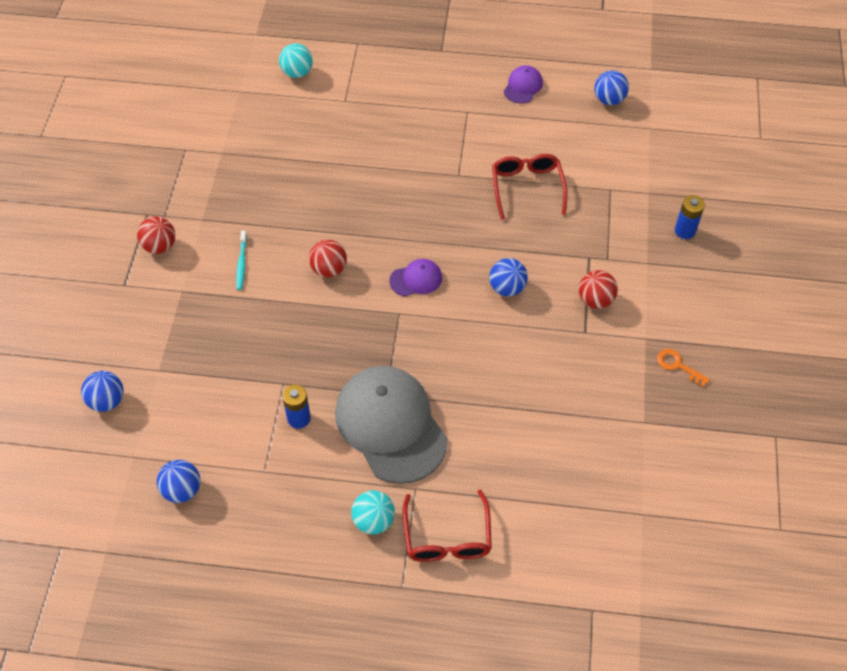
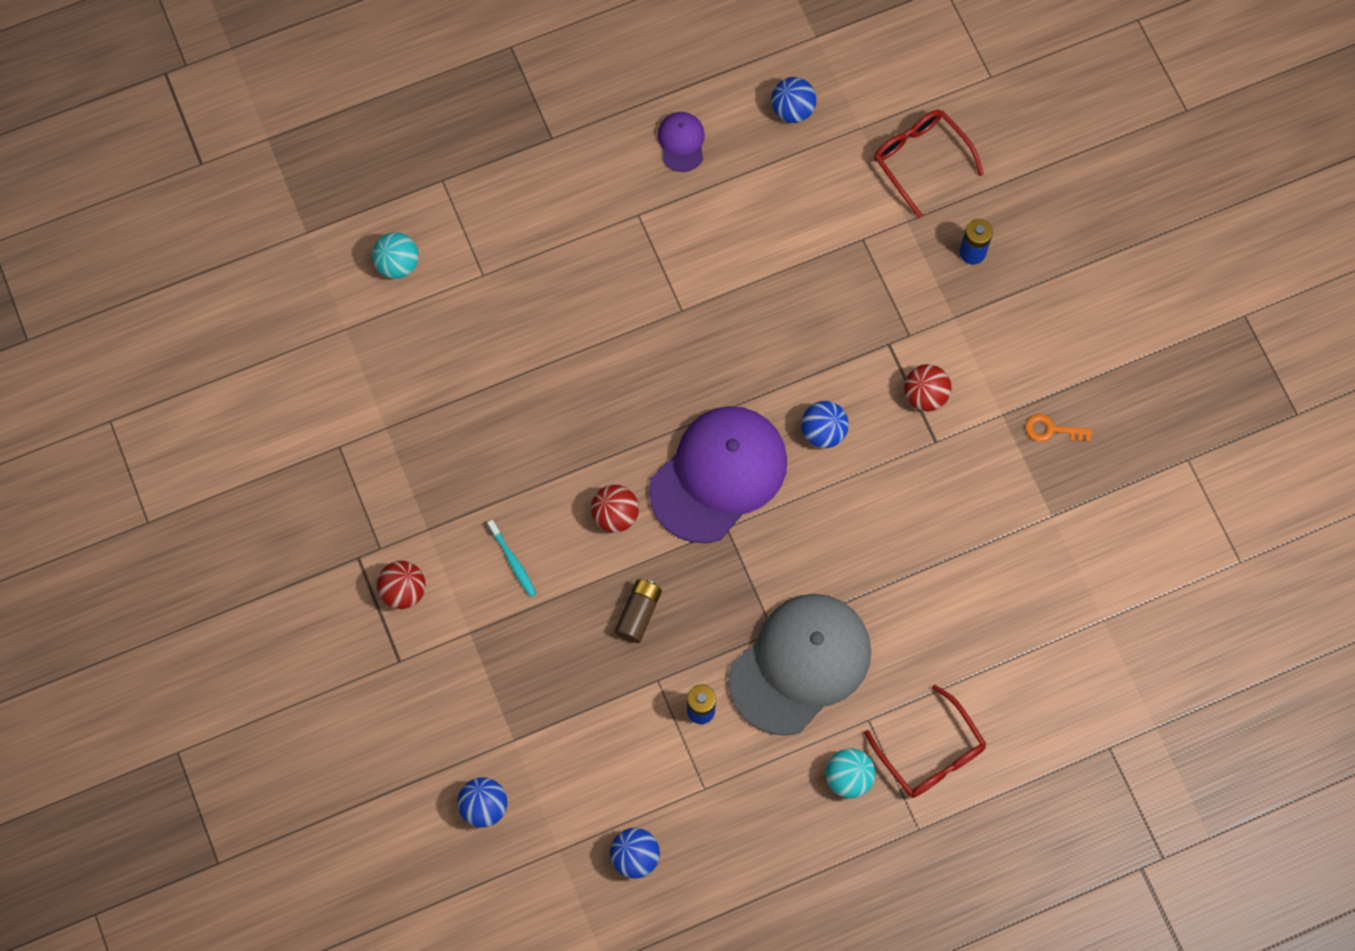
camera: 30 degrees left, 15 degrees up
grey cap [335,366,448,484] -> grey cap turned 105 degrees clockwise [728,594,871,735]
purple cap [389,259,442,297] -> purple cap [649,406,787,543], size x2.27
red glasses [492,154,568,220] -> red glasses moved to [874,110,984,218]
none -> brown battery [615,579,662,643]

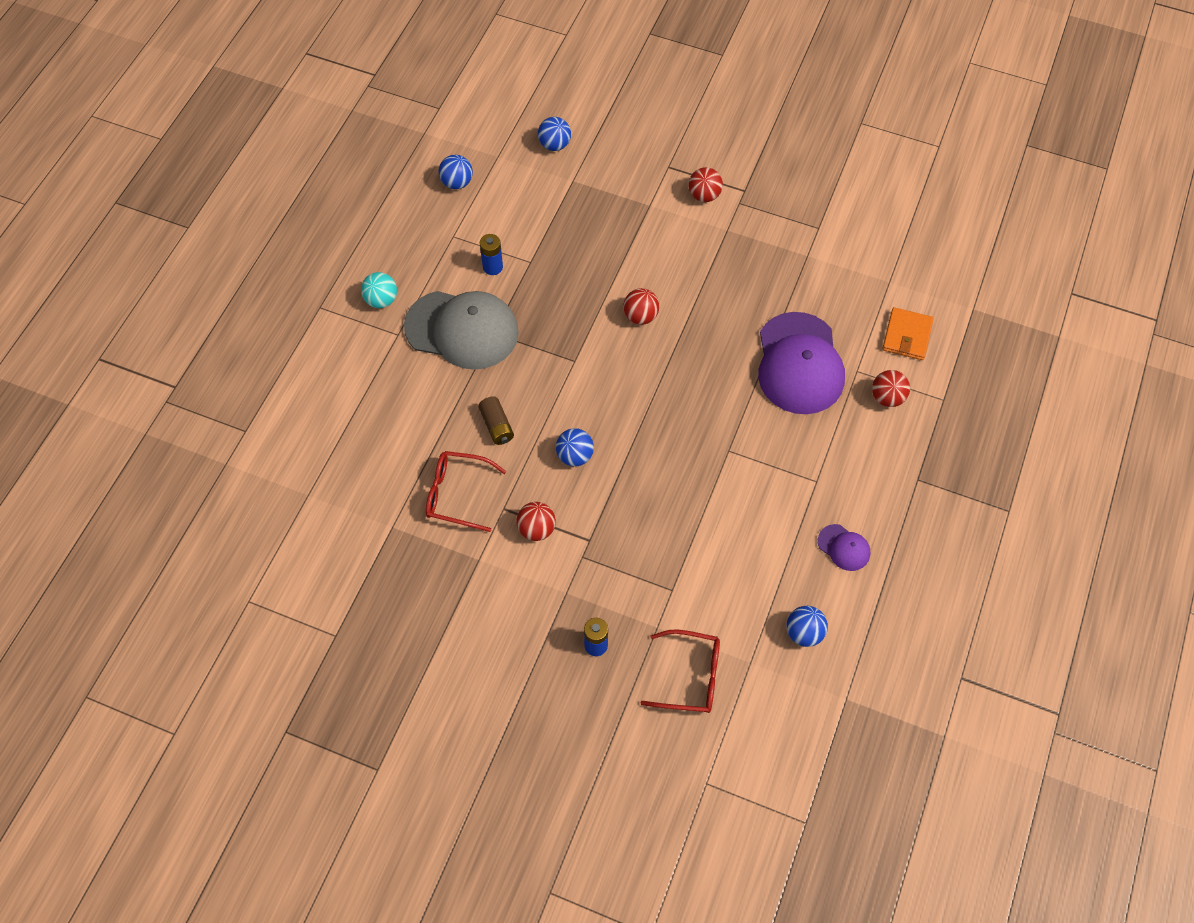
camera: 135 degrees right, 10 degrees down
turquoise ball [372,232,419,279] -> orange wallet [882,307,934,360]
turquoise toothbrush [487,520,536,597] -> none
brown battery [615,579,662,643] -> brown battery moved to [478,396,514,445]
purple cap [649,406,787,543] -> purple cap moved to [758,312,845,414]
grey cap [728,594,871,735] -> grey cap turned 75 degrees counterclockwise [404,291,519,370]
red glasses [864,685,986,798] -> red glasses moved to [426,451,506,532]
orange key [1025,414,1093,442] -> none
none -> red ball [872,370,910,407]

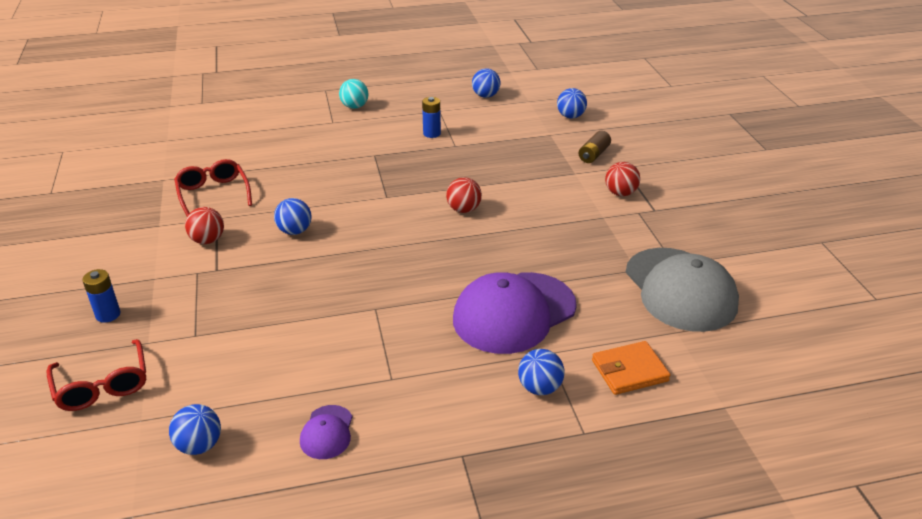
camera: 55 degrees right, 25 degrees down
grey cap [404,291,519,370] -> grey cap moved to [625,248,739,332]
brown battery [478,396,514,445] -> brown battery moved to [579,131,611,163]
red ball [872,370,910,407] -> blue ball [518,349,565,395]

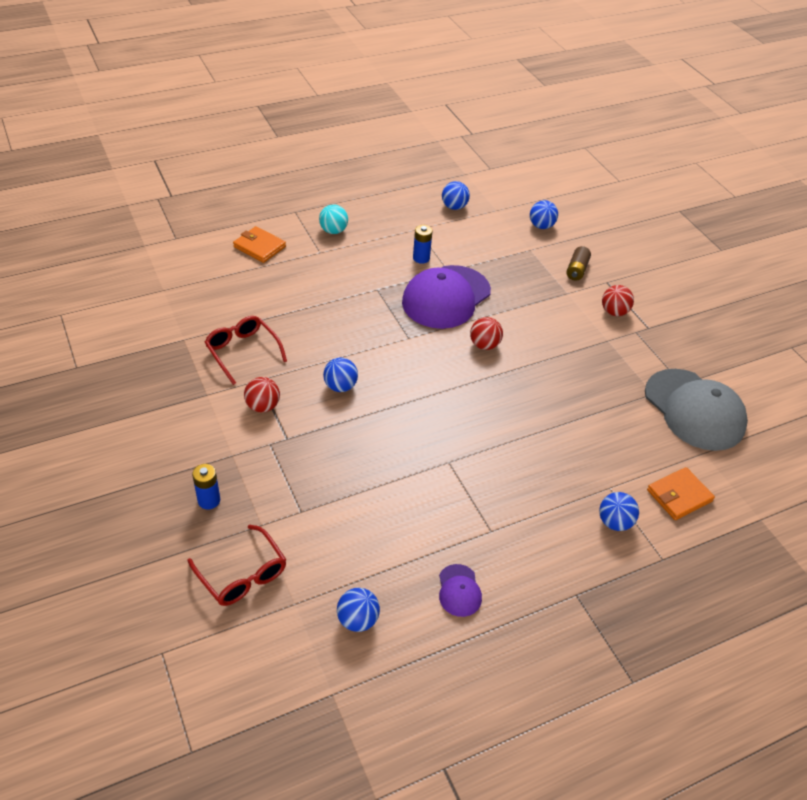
camera: 15 degrees left, 10 degrees up
purple cap [453,272,577,354] -> purple cap moved to [402,265,491,329]
none -> orange wallet [233,226,286,263]

